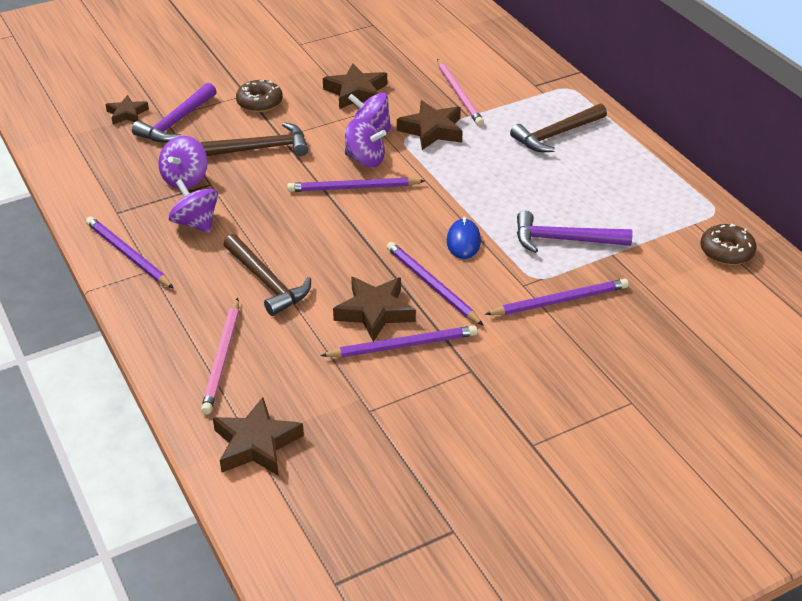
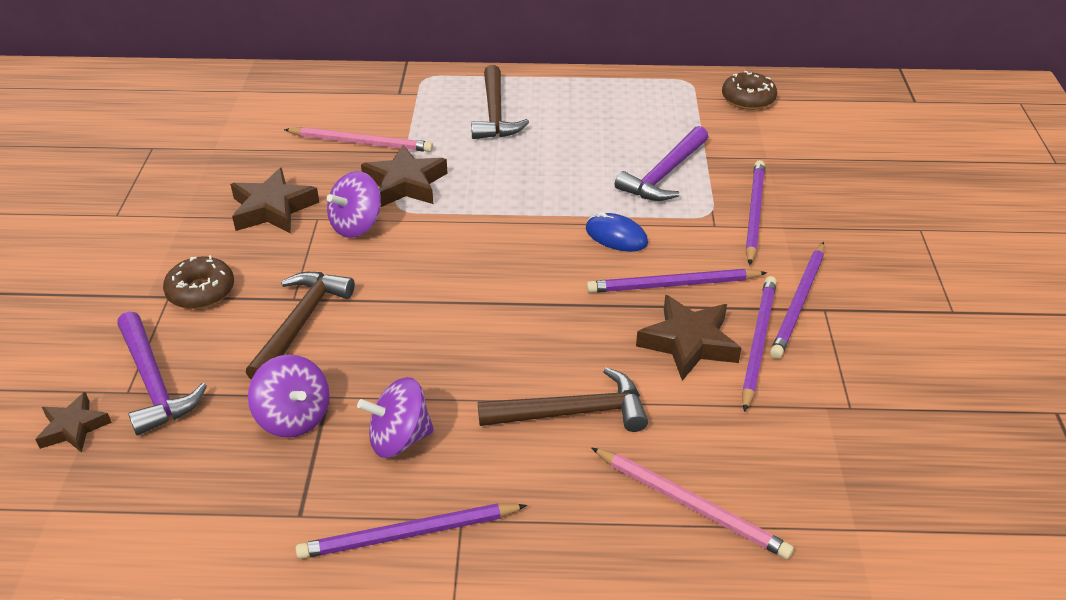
camera: 60 degrees left, 0 degrees up
brown star [213,397,304,476] -> none
purple pencil [287,177,425,192] -> purple pencil moved to [770,242,824,359]
purple spinning top [345,119,386,167] -> none

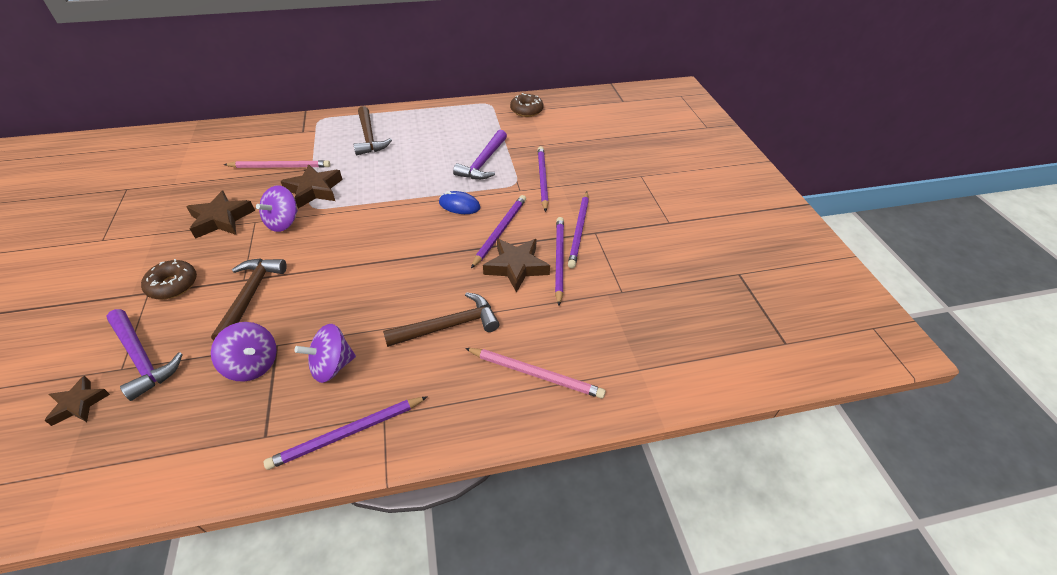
camera: 15 degrees left, 5 degrees up
purple pencil [587,269,767,293] -> purple pencil turned 135 degrees clockwise [471,195,526,268]

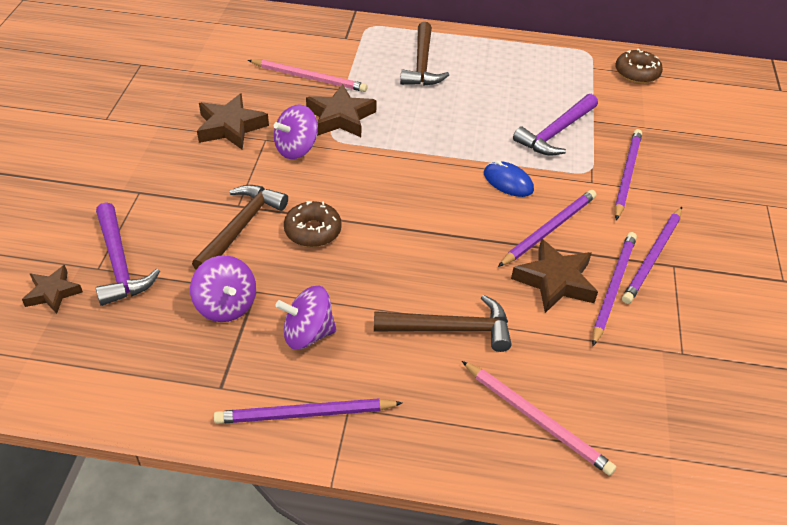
camera: 20 degrees right, 0 degrees up
brown donut [141,259,197,299] -> brown donut moved to [284,201,342,247]

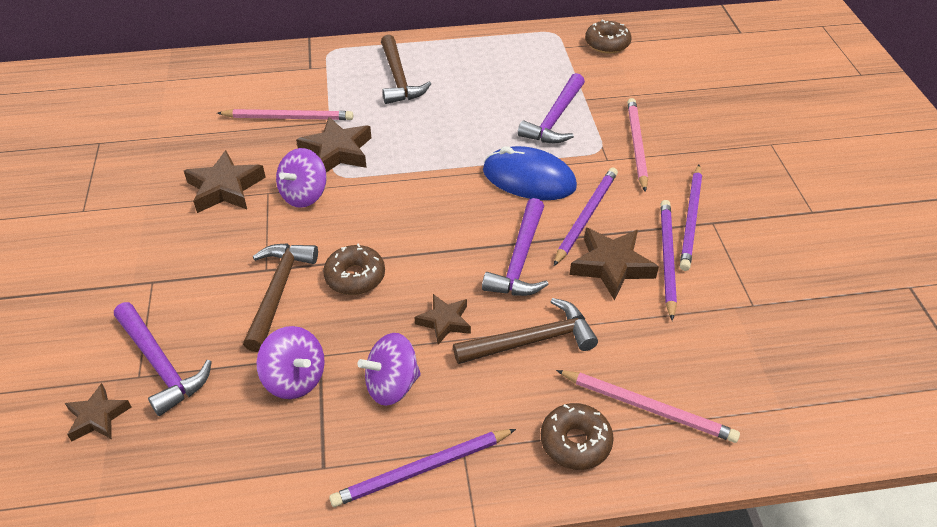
camera: 15 degrees left, 0 degrees up
blue mouse [484,160,534,197] -> blue mouse [483,146,577,200], size x1.69
purple pencil [614,129,642,220] -> pink pencil [627,98,648,192]
none -> brown star [414,294,471,345]
none -> purple hammer [482,198,549,296]
none -> brown donut [541,403,614,470]

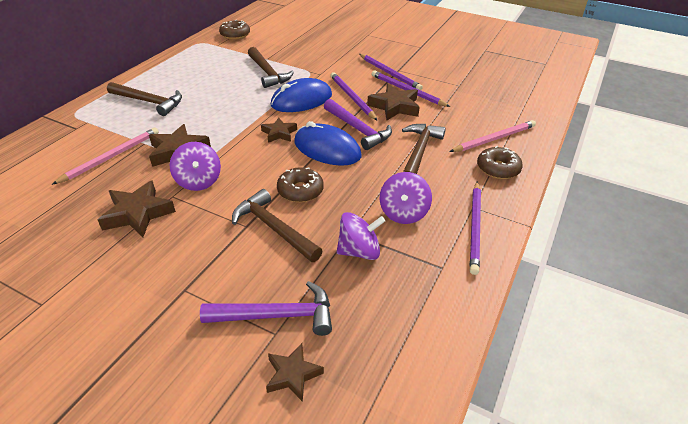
camera: 55 degrees left, 5 degrees down
brown star [414,294,471,345] -> brown star moved to [261,117,297,143]
purple hammer [518,73,585,143] -> brown hammer [248,47,294,88]
pink pencil [627,98,648,192] -> none
none -> blue mouse [294,121,362,166]

